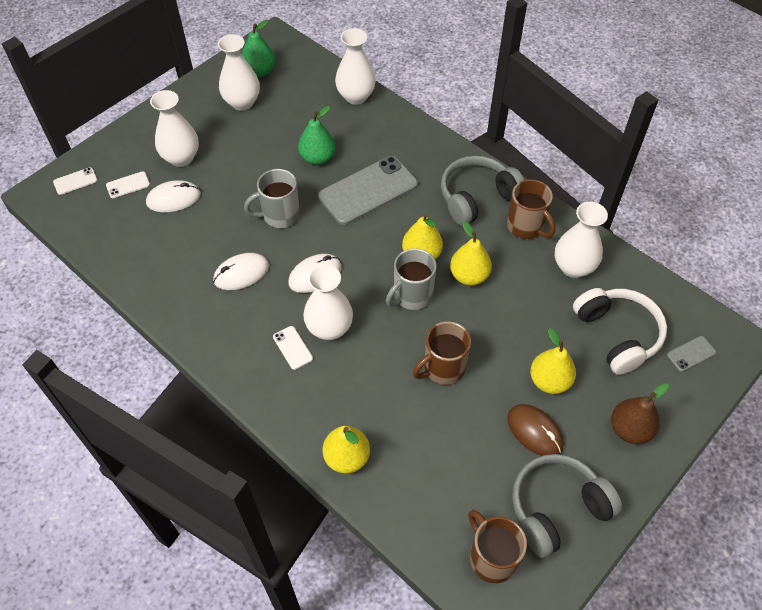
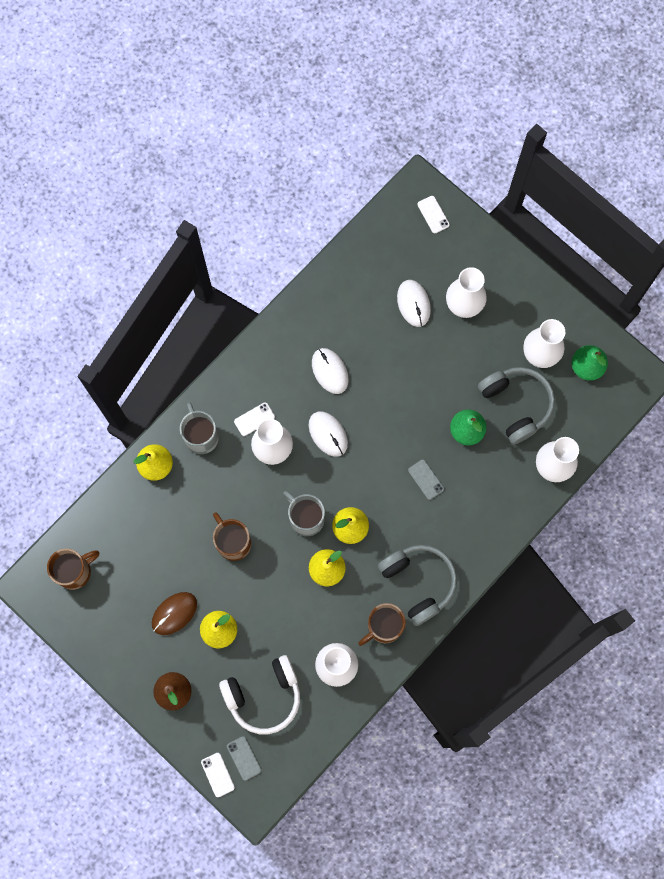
camera: 90 degrees right, 20 degrees up
white phone [106,171,150,198] -> white phone moved to [201,753,235,797]
grey mug [244,169,300,228] -> grey mug moved to [180,402,219,454]
grey phone [318,156,418,225] -> grey phone [408,459,444,500], size x0.43
grey headphones [512,454,622,558] -> grey headphones moved to [478,367,555,444]

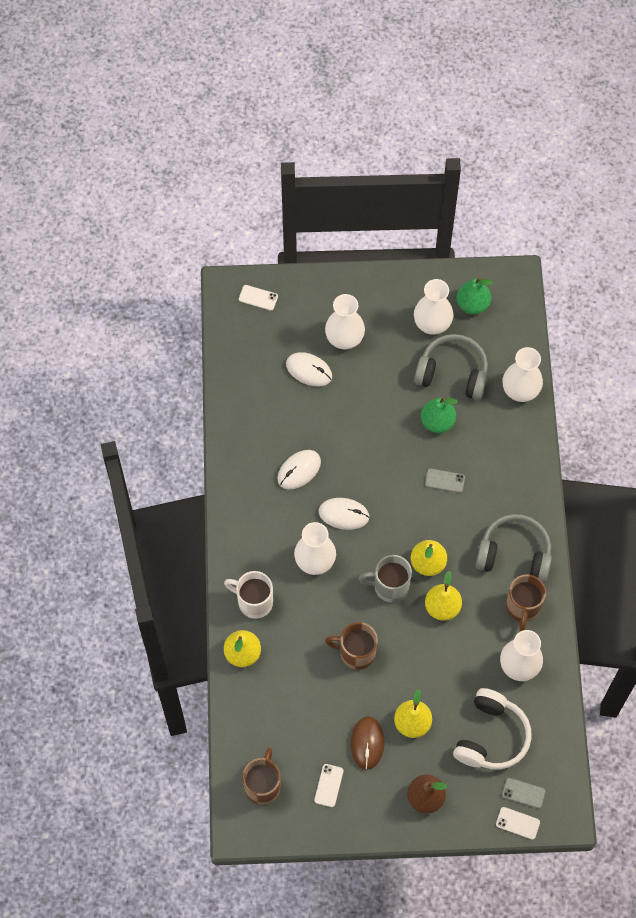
camera: 45 degrees left, 10 degrees down
grey mug [180,402,219,454] -> white mug [224,571,273,619]
white phone [234,402,275,436] -> white phone moved to [314,764,343,807]
white mouse [312,348,349,394] -> white mouse turned 60 degrees counterclockwise [277,450,321,489]

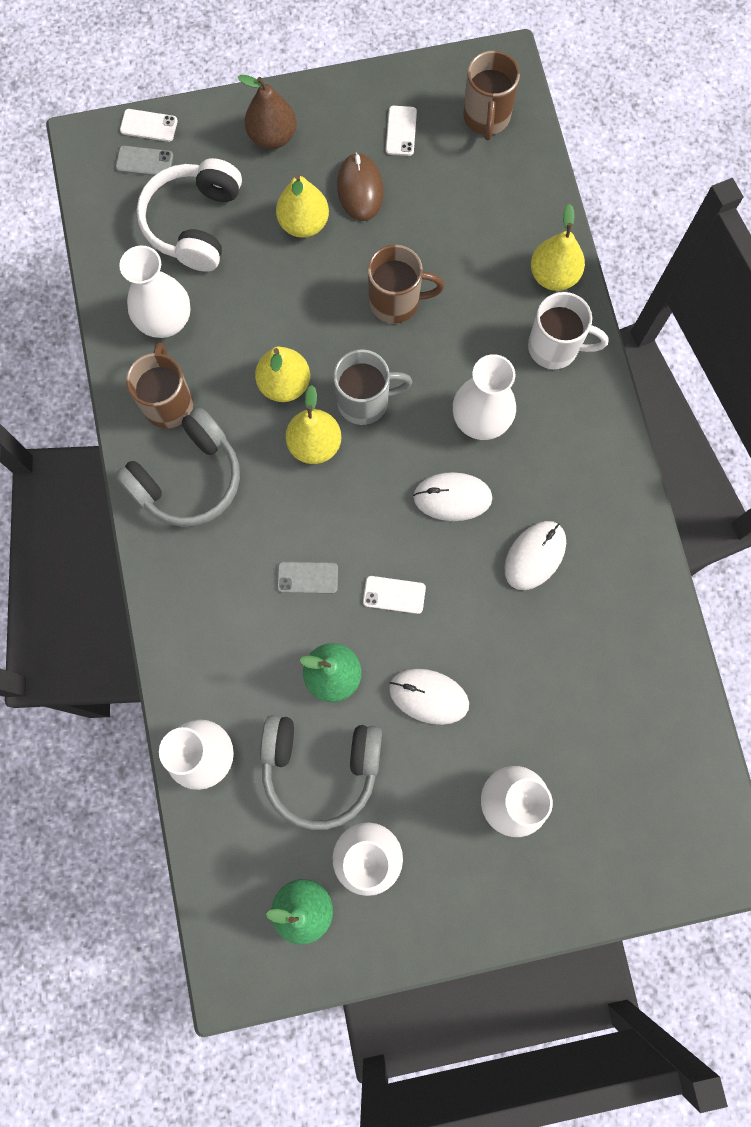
camera: 170 degrees right, 10 degrees up
white phone [239,285,278,310] -> white phone moved to [363,576,426,614]
white mouse [286,352,332,387] -> white mouse moved to [389,669,469,725]
grey headphones [476,514,552,584] -> grey headphones turned 45 degrees counterclockwise [115,407,240,527]

